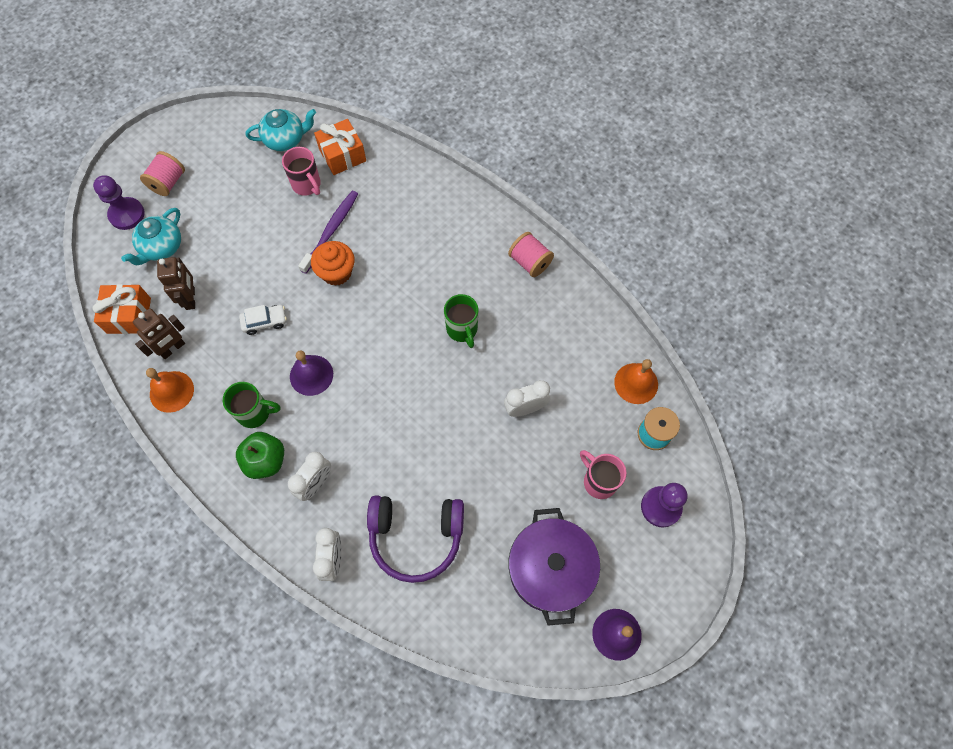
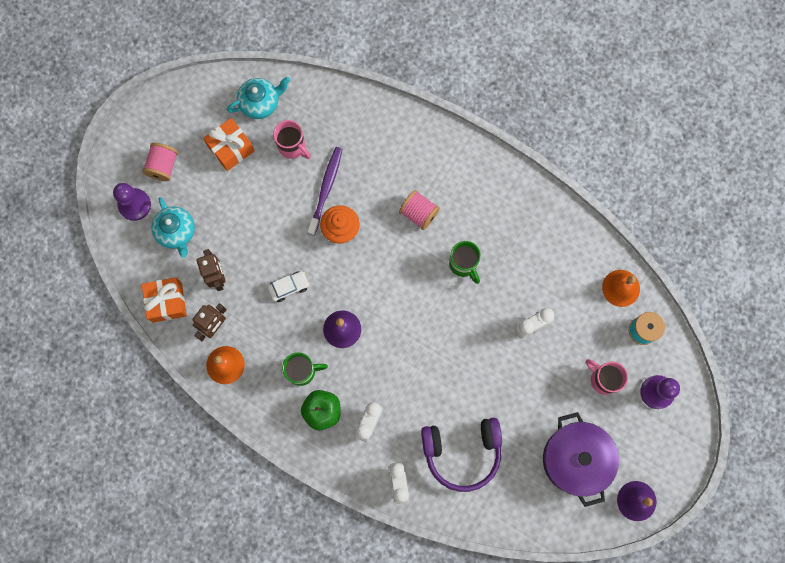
camera: 10 degrees left, 10 degrees up
turquoise teapot [121,208,181,265] -> turquoise teapot turned 45 degrees counterclockwise [152,197,195,258]
orange gift [314,119,366,175] -> orange gift moved to [203,118,254,171]
pink spool [508,232,554,277] -> pink spool moved to [399,190,440,230]

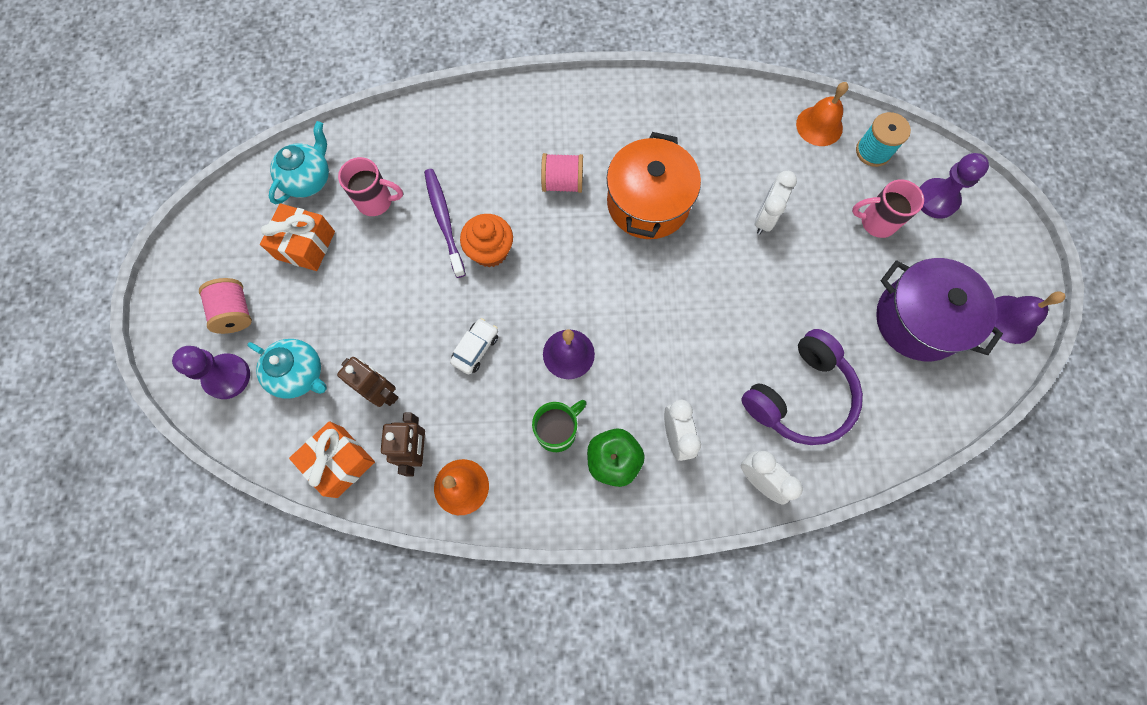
camera: 35 degrees left, 5 degrees down
green mug [449,241,481,284] -> orange pot [607,132,701,239]

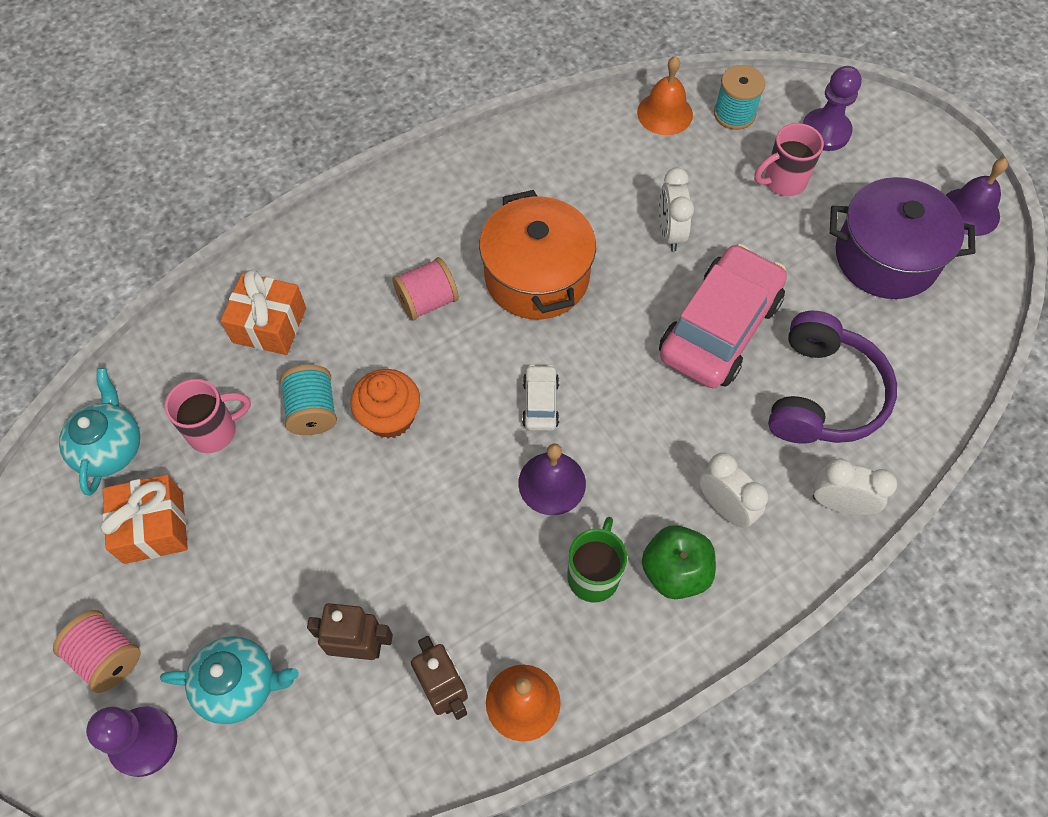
camera: 30 degrees left, 10 degrees down
orange gift [289,421,375,498] -> orange gift moved to [221,270,306,355]
purple toothbrush [424,169,466,278] -> turquoise spool [280,365,337,435]
white car [450,318,498,374] -> white car moved to [522,365,559,431]
none -> pink car [659,244,787,388]

